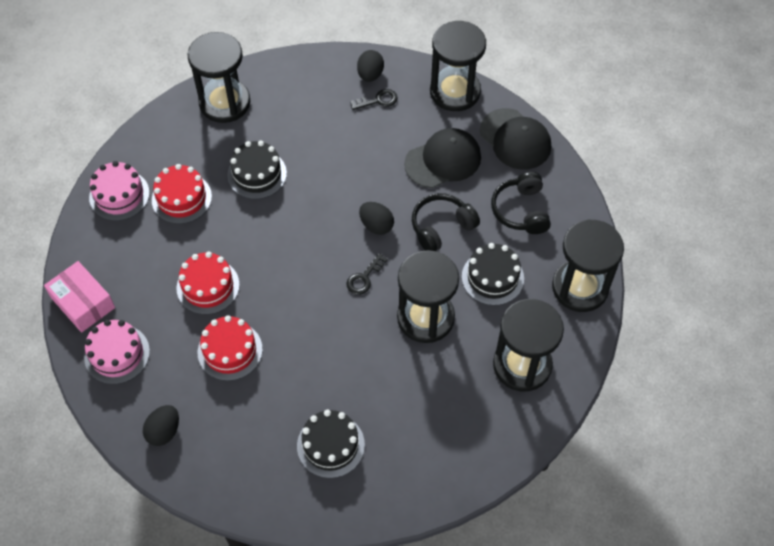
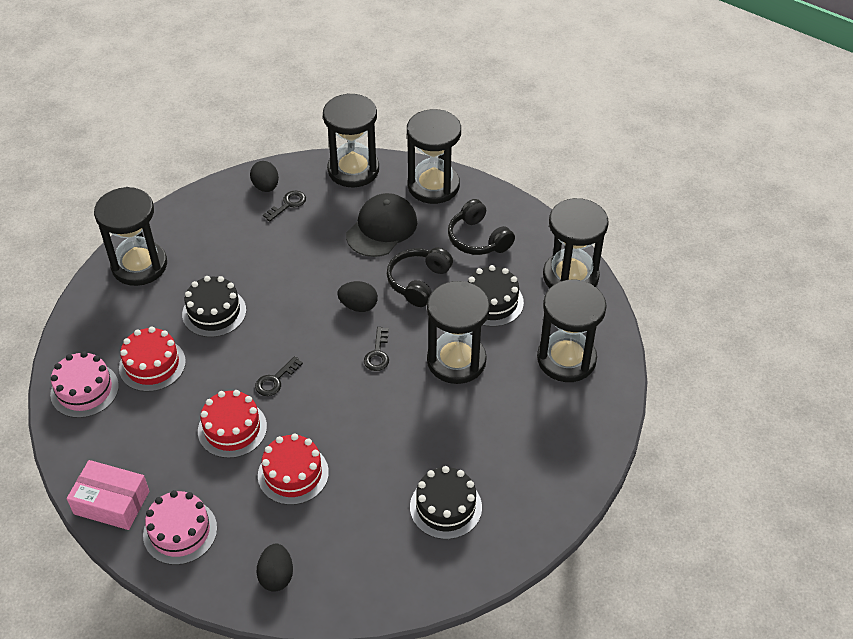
camera: 30 degrees left, 10 degrees down
black cap [480,108,551,170] -> black hourglass [407,109,461,204]
none -> black key [255,356,303,396]

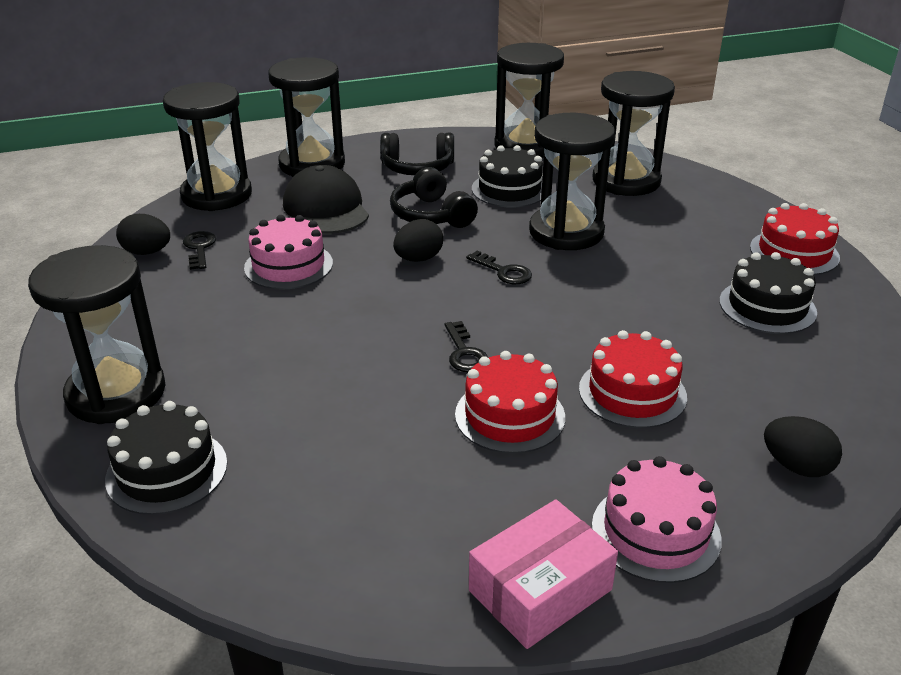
camera: 55 degrees left, 15 degrees down
pink cake [50,351,119,418] -> pink cake moved to [244,215,333,290]
red cake [119,327,186,392] -> red cake moved to [750,203,840,275]
black cake [182,276,246,337] -> black cake moved to [105,401,227,515]

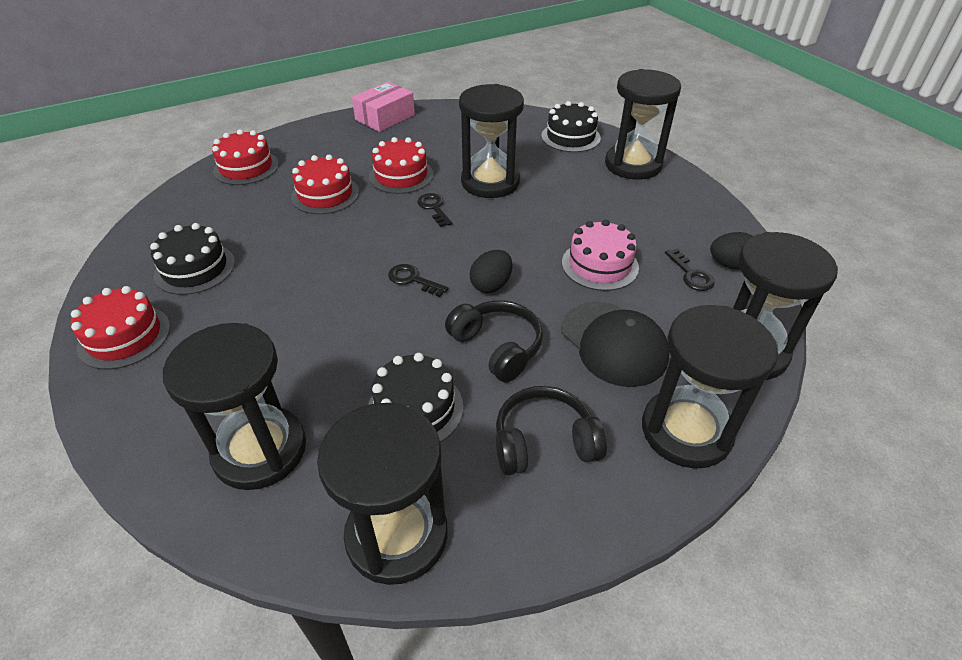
camera: 170 degrees right, 10 degrees up
black hourglass [529,113,615,250] -> black hourglass moved to [459,84,524,198]
pink cake [592,456,722,583] -> none
black egg [764,416,842,477] -> red cake [212,129,279,185]

